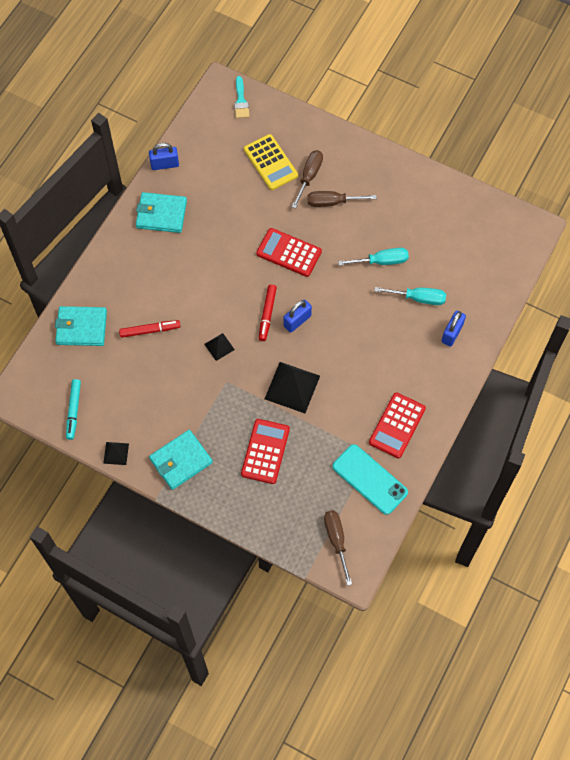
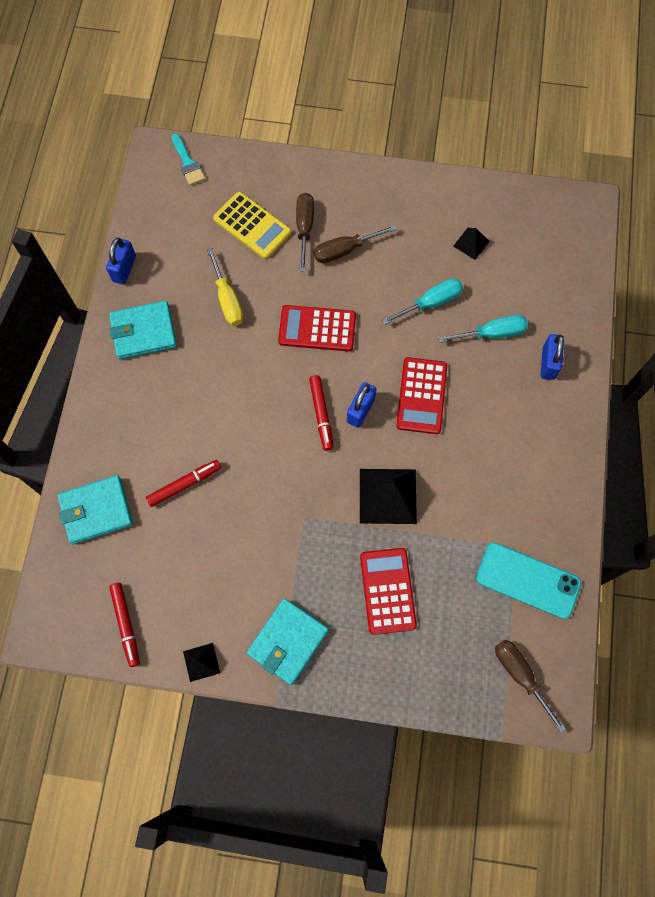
camera: 20 degrees left, 5 degrees up
turquoise marker [66,379,81,440] -> red marker [109,583,140,667]
blue padlock [149,143,179,170] -> blue padlock turned 45 degrees counterclockwise [106,238,136,284]
black pyramid [204,333,235,361] -> black pyramid moved to [453,228,490,260]
red calculator [369,392,426,458] -> red calculator moved to [396,357,447,434]
none -> yellow screwdriver [207,248,243,326]

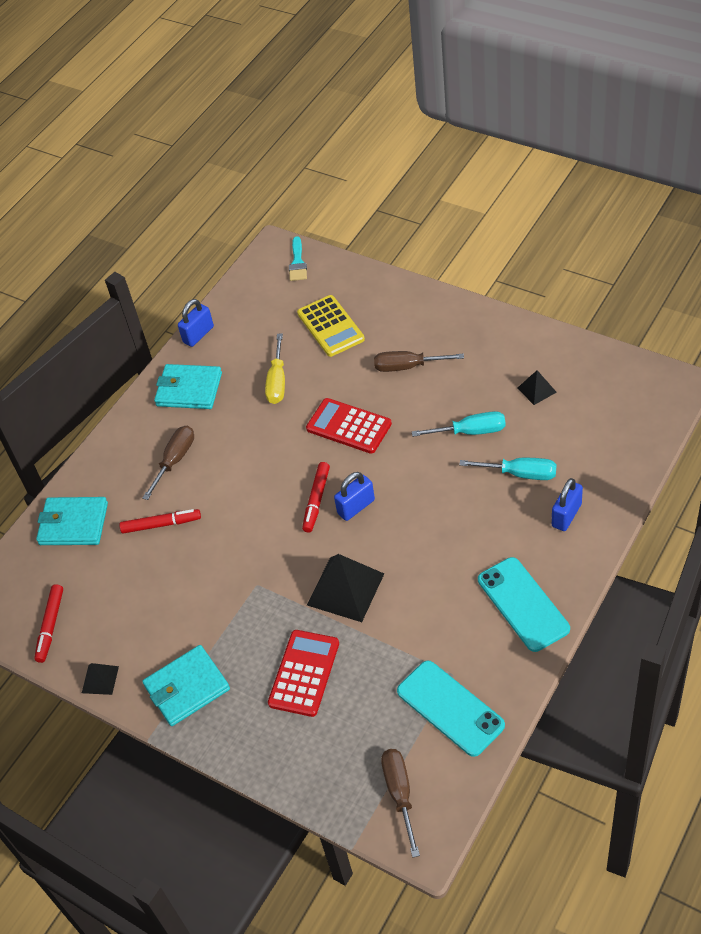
camera: 30 degrees right, 20 degrees down
brown screwdriver [296,193,314,272] -> brown screwdriver moved to [142,426,194,500]
red calculator [396,357,447,434] -> none
none -> turquoise phone [478,557,570,652]

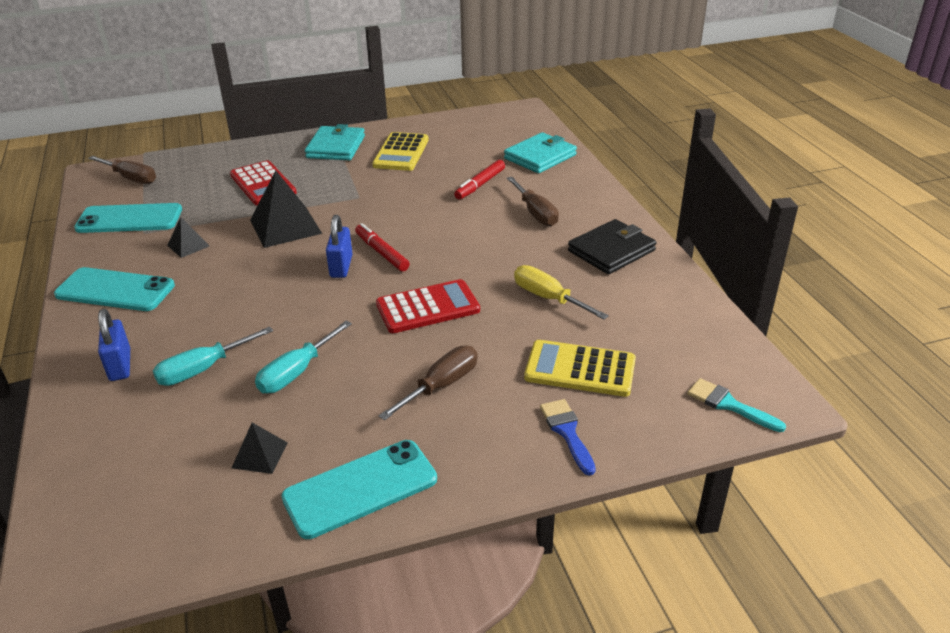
camera: 125 degrees right, 15 degrees down
red marker [34,584,63,663] -> none
black pyramid [82,663,119,695] -> black pyramid moved to [167,217,209,258]
turquoise wallet [154,364,222,409] -> black wallet [568,219,657,274]
blue padlock [178,299,214,347] -> none
none -> turquoise phone [281,440,437,539]
none -> yellow calculator [372,132,429,171]
none -> blue brush [540,399,596,475]

